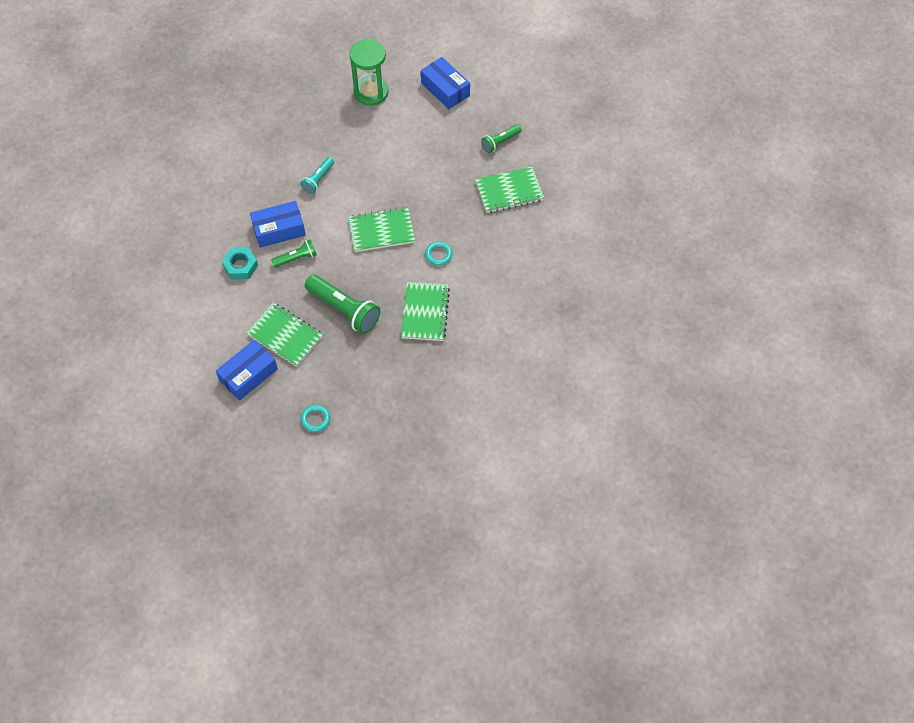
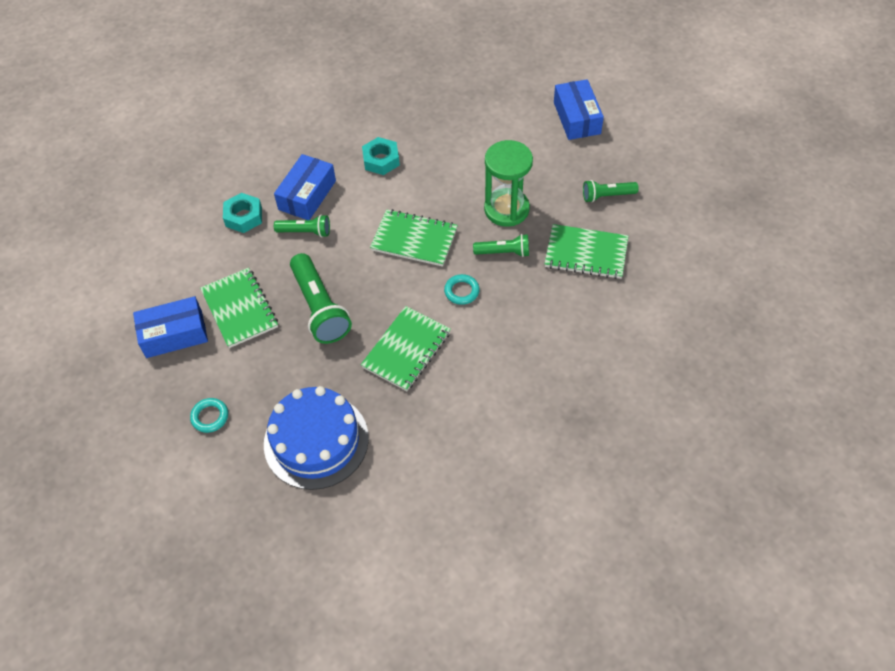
camera: 30 degrees right, 5 degrees down
blue box [250,201,306,248] -> blue box turned 75 degrees counterclockwise [274,154,336,220]
turquoise flashlight [300,157,334,194] -> turquoise nut [362,137,400,175]
green hourglass [349,39,388,106] -> green hourglass moved to [484,140,533,227]
none -> blue cake [264,386,369,490]
none -> green flashlight [473,234,529,257]

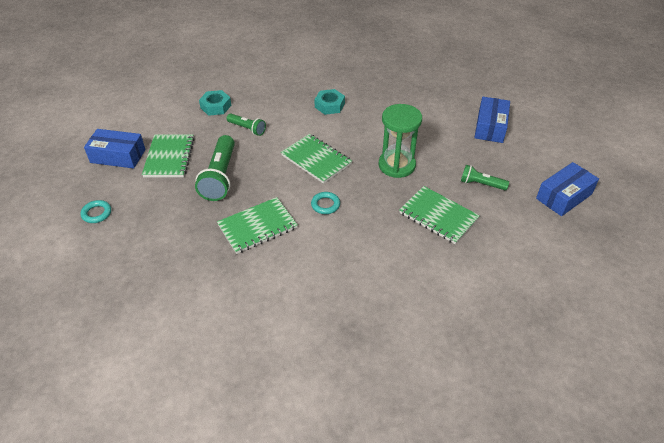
camera: 25 degrees right, 10 degrees down
blue cake [264,386,369,490] -> none
blue box [274,154,336,220] -> blue box moved to [536,162,599,216]
green flashlight [473,234,529,257] -> none

